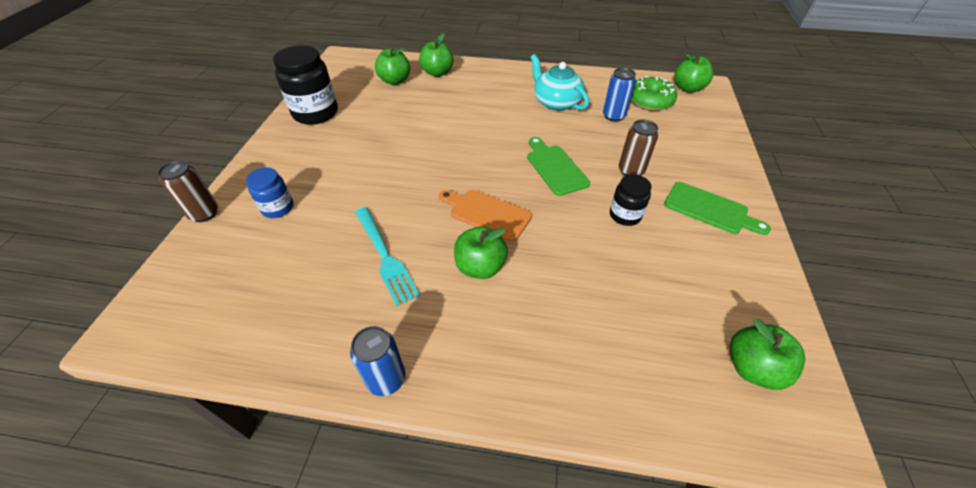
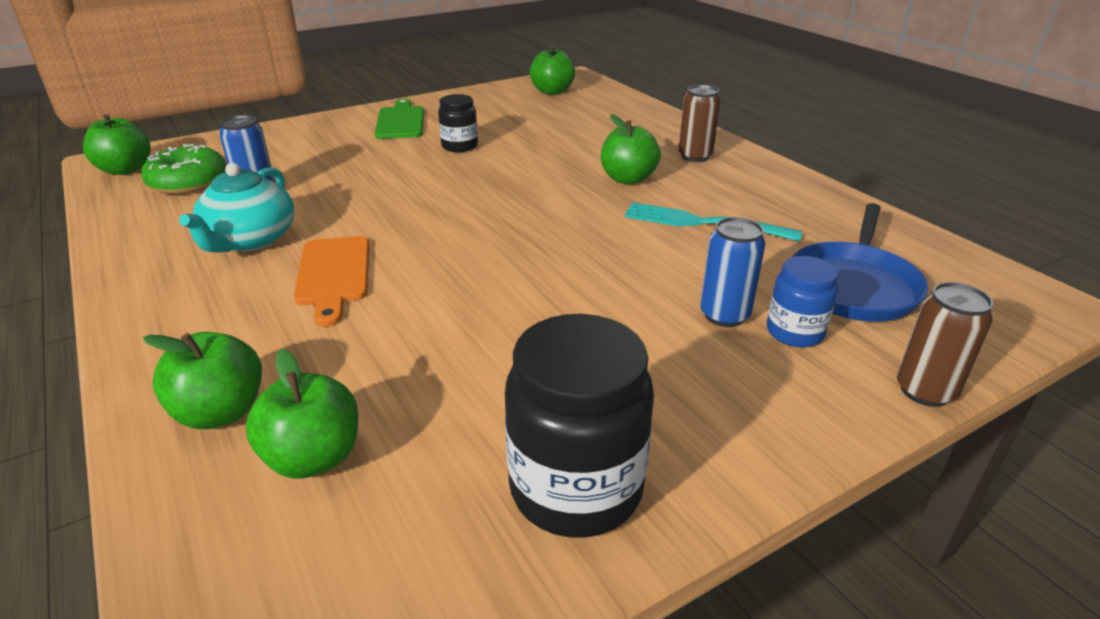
camera: 130 degrees left, 15 degrees down
blue can [350,326,405,396] -> blue can moved to [700,217,766,327]
turquoise fork [355,207,420,306] -> turquoise fork turned 90 degrees counterclockwise [625,202,802,242]
orange cutting board [439,190,532,242] -> orange cutting board moved to [294,236,369,326]
green cutting board [527,137,590,196] -> none
brown can [619,120,658,176] -> brown can moved to [678,85,721,162]
none -> blue pan [793,203,928,322]

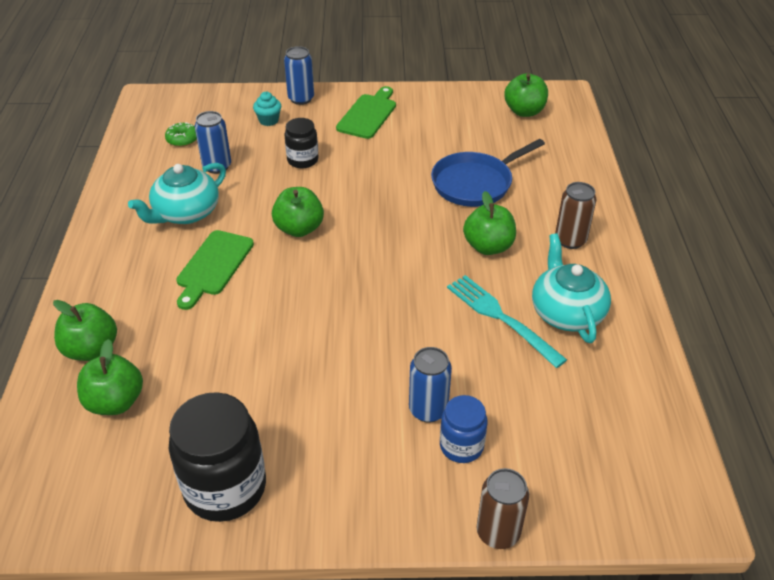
camera: 30 degrees right, 10 degrees up
green apple [83,114,151,175] -> green apple moved to [272,187,324,237]
green donut [141,144,226,195] -> green donut [165,122,197,147], size x0.57
orange cutting board [294,236,369,326] -> green cutting board [176,230,254,310]
black jar [438,94,478,152] -> black jar moved to [284,118,319,168]
blue pan [793,203,928,322] -> blue pan moved to [431,139,545,207]
none -> turquoise cupcake [253,92,281,126]
none -> blue can [284,46,314,105]
none -> turquoise teapot [532,233,611,343]

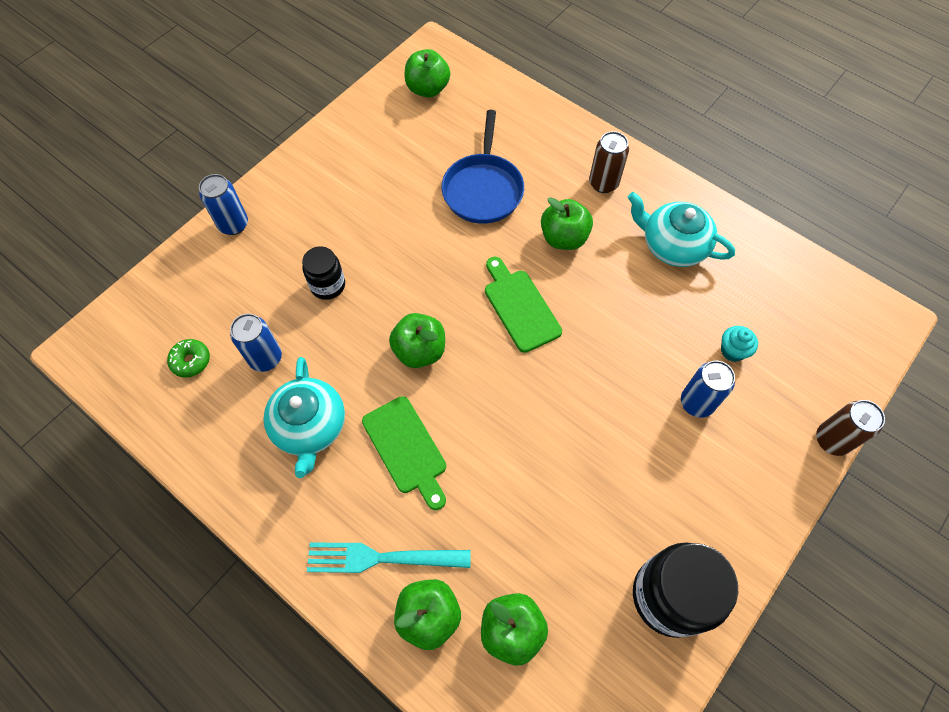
camera: 50 degrees left, 20 degrees up
turquoise cupcake [253,92,281,126] -> turquoise cupcake moved to [721,326,758,362]
green cutting board [336,86,396,139] -> green cutting board moved to [485,256,562,353]
blue jar [440,395,487,463] -> none
turquoise fork [447,275,567,368] -> turquoise fork moved to [307,542,471,573]

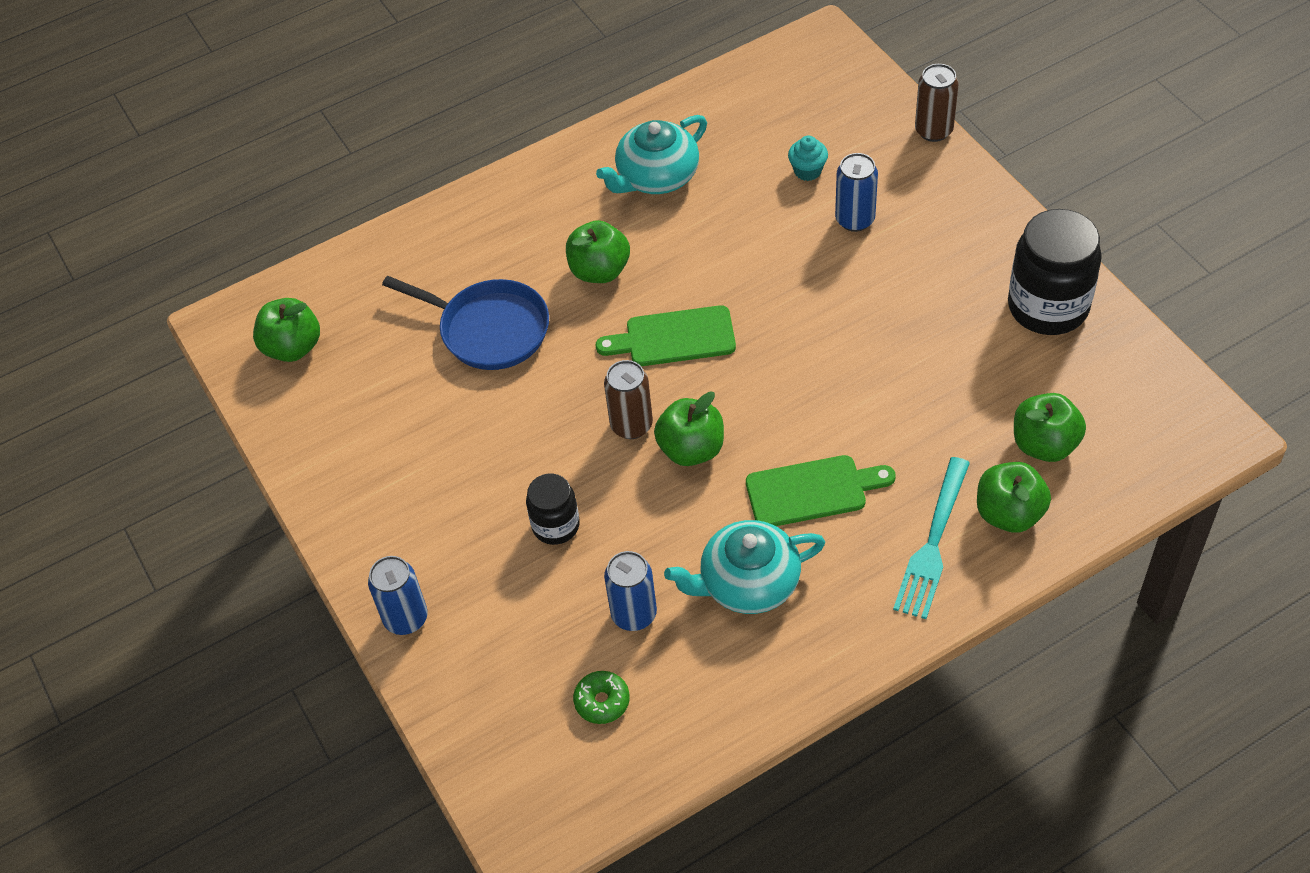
camera: 65 degrees left, 10 degrees down
turquoise teapot [263,357,345,478] -> turquoise teapot turned 150 degrees clockwise [664,520,825,614]
brown can [589,131,629,193] -> brown can moved to [604,360,653,439]

